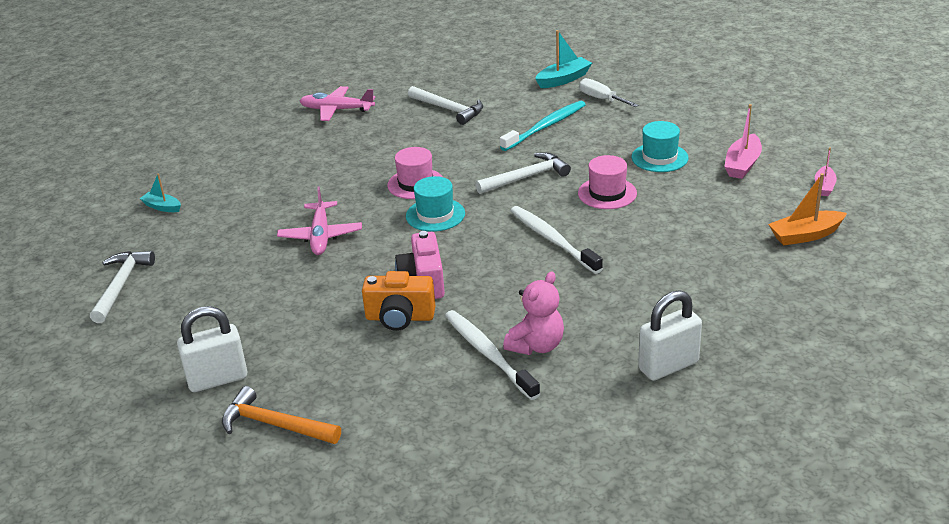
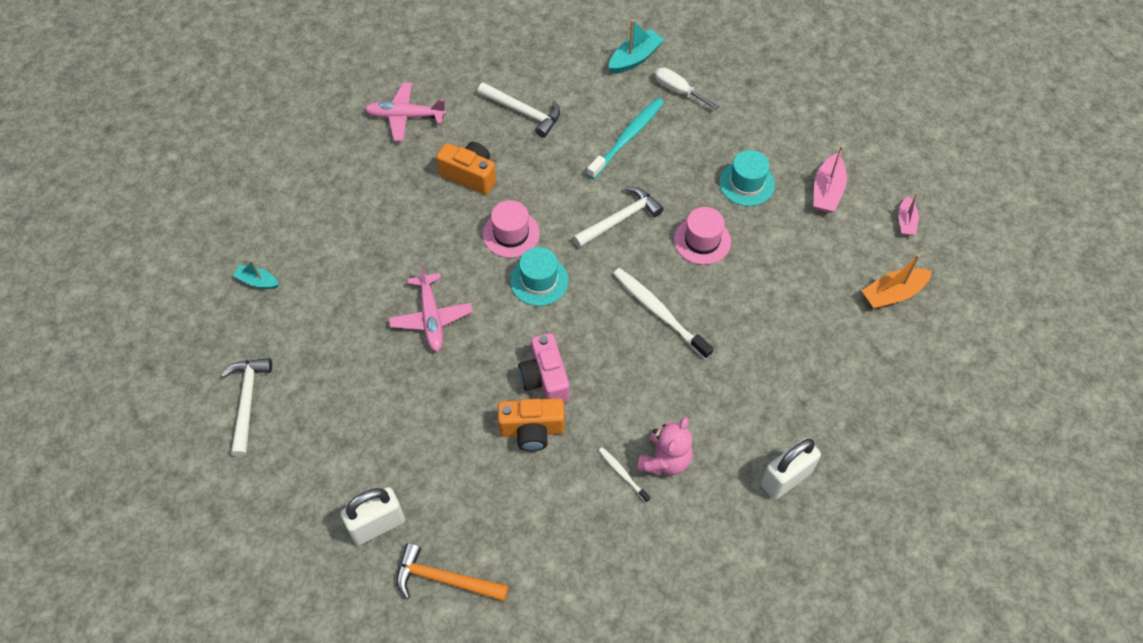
camera: 10 degrees left, 25 degrees up
white toothbrush [445,310,540,400] -> white toothbrush [598,447,651,503], size x0.51
none -> orange camera [436,142,496,195]

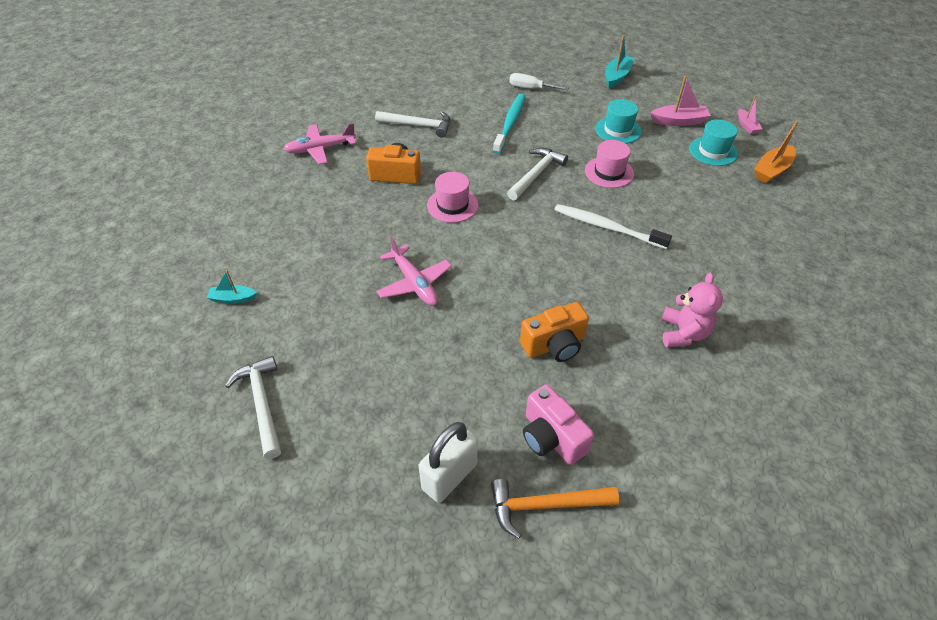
camera: 20 degrees left, 10 degrees down
turquoise hat [510,247,569,306] -> turquoise hat moved to [689,119,738,166]
pink camera [518,333,569,403] -> pink camera moved to [523,384,594,465]
white toothbrush [598,447,651,503] -> none
turquoise boat [609,20,664,74] -> turquoise boat moved to [605,35,634,88]
white padlock [760,438,821,499] -> none
pink boat [814,145,847,213] -> pink boat turned 90 degrees counterclockwise [650,76,711,126]

